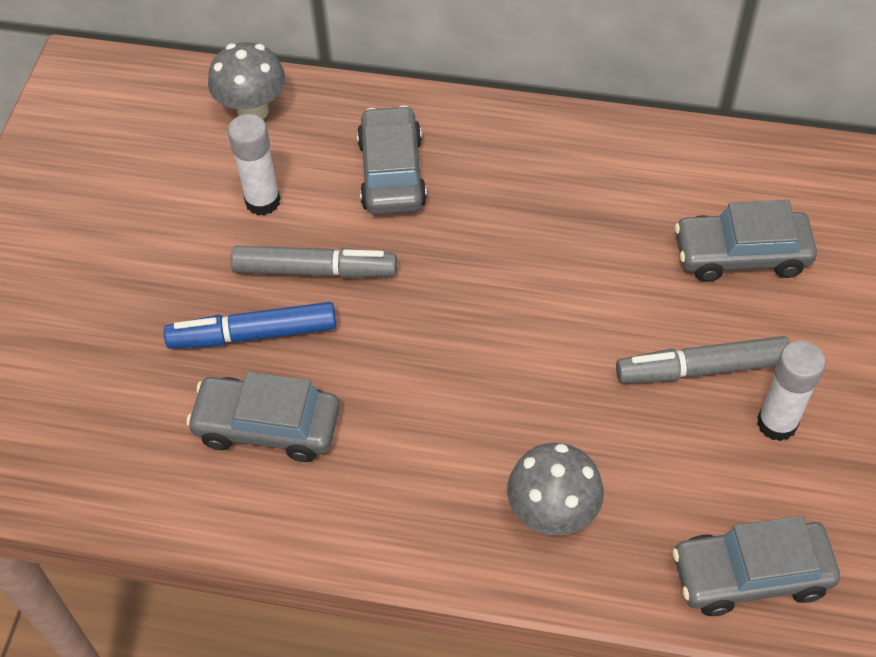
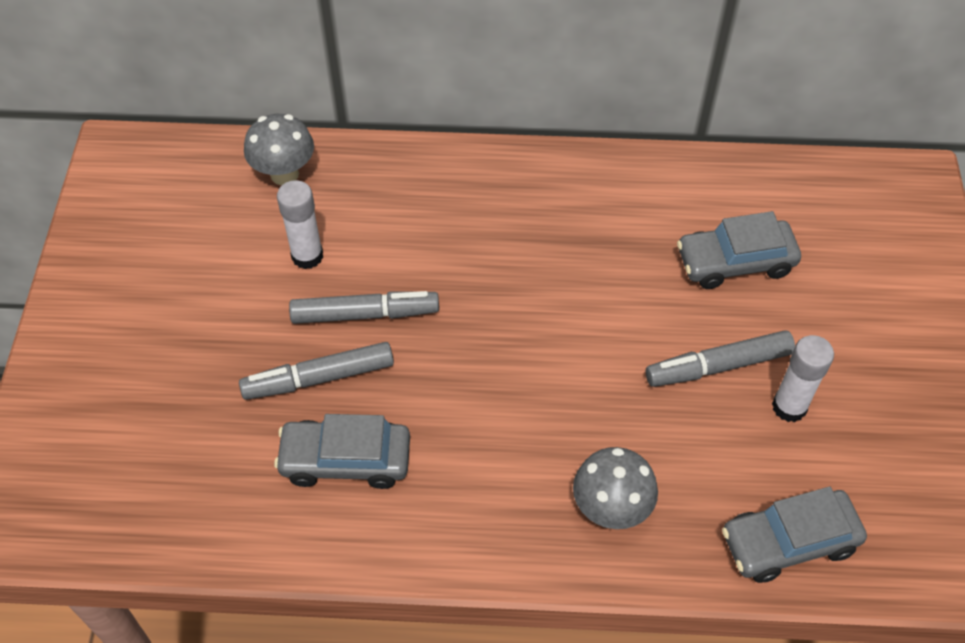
camera: 10 degrees left, 0 degrees up
blue marker [164,302,336,349] -> grey marker [239,342,394,400]
grey car [357,105,427,215] -> none

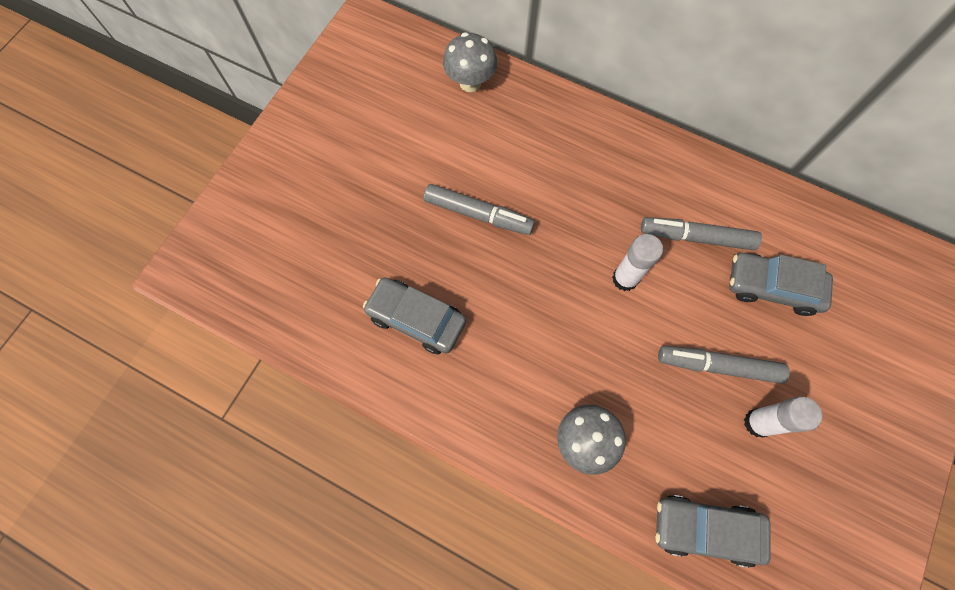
camera: 25 degrees right, 15 degrees up
grey marker [239,342,394,400] -> grey marker moved to [641,217,762,250]
white glue stick [277,180,323,269] -> white glue stick moved to [612,234,663,291]

